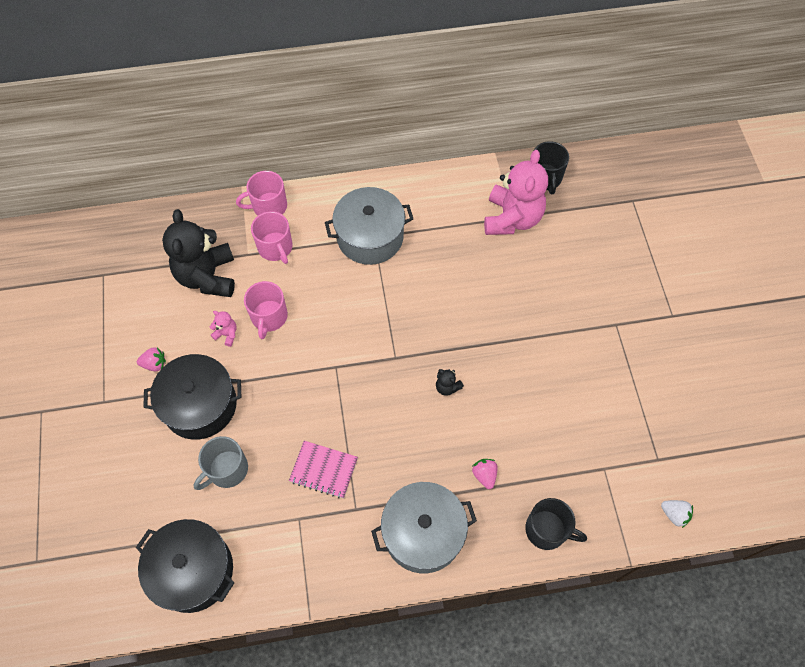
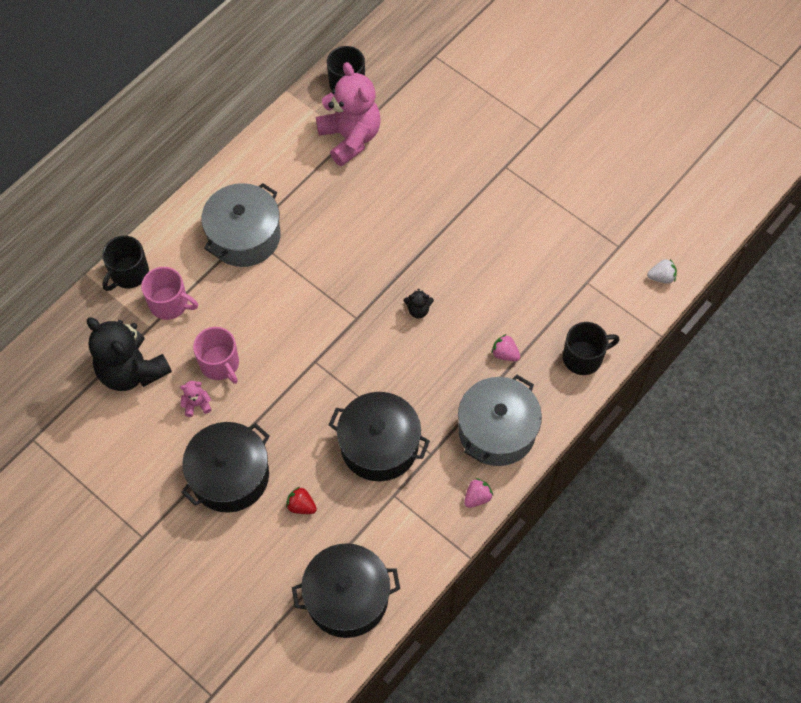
camera: 40 degrees left, 0 degrees up
pink strawberry [137,347,166,371] -> pink strawberry moved to [464,478,493,508]
grey mug [194,436,248,490] -> red strawberry [286,487,317,514]
pink mug [236,171,287,216] -> black mug [102,236,149,291]
pink notebook [289,441,358,498] -> black pot [329,392,430,481]

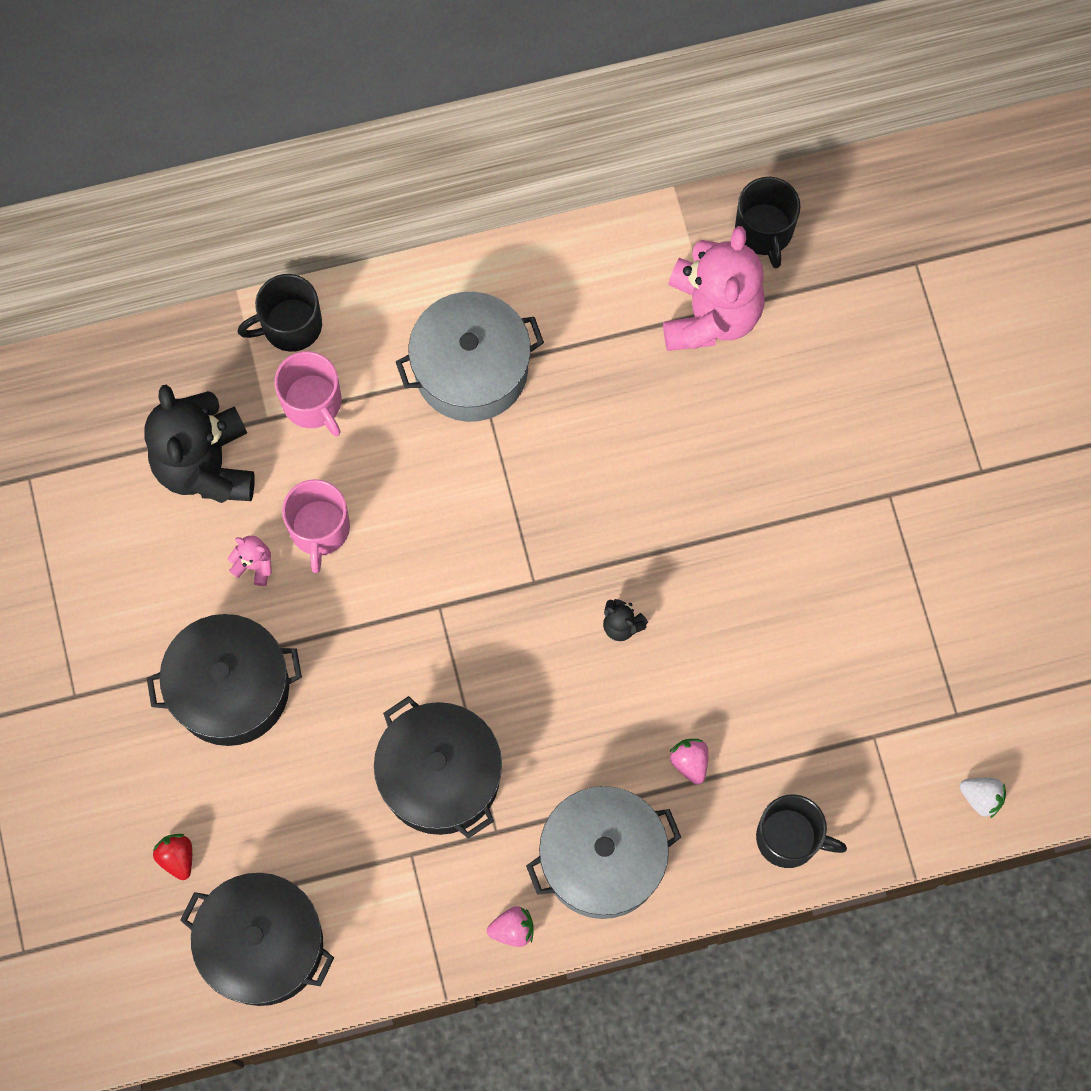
camera: 35 degrees right, 10 degrees up
red strawberry [286,487,317,514] -> red strawberry moved to [153,834,192,880]

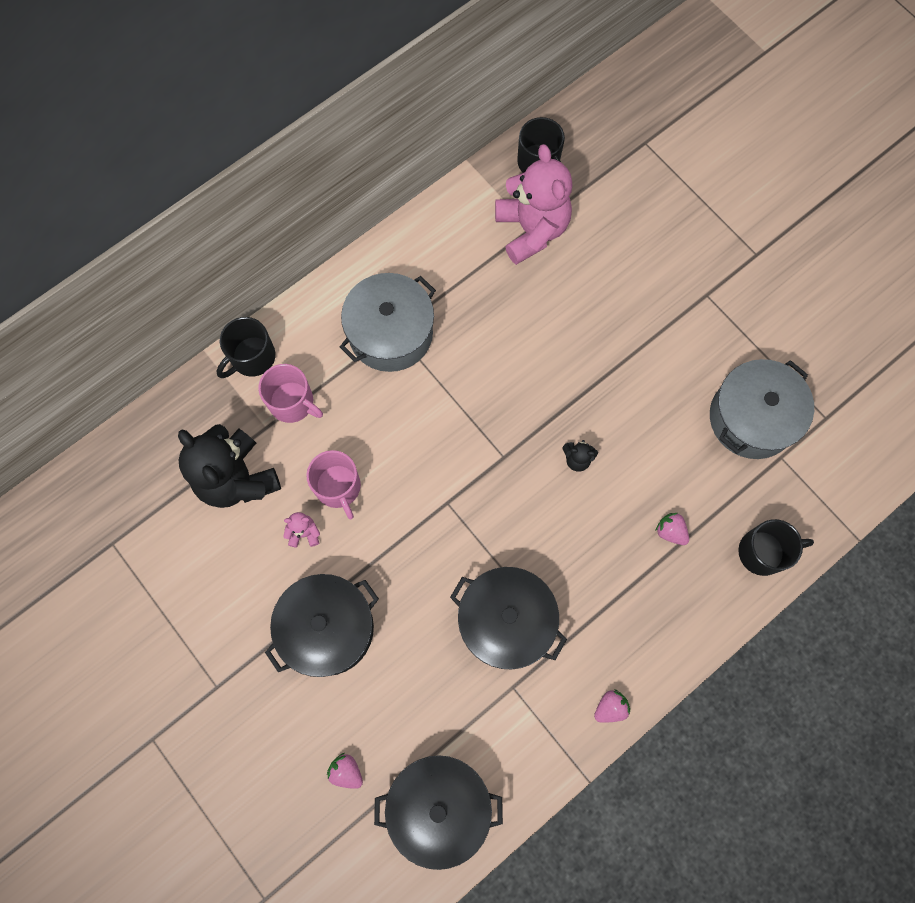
camera: 25 degrees left, 0 degrees up
red strawberry [153,834,192,880] -> pink strawberry [327,753,363,789]
grey pot [526,786,681,919] -> grey pot moved to [710,359,814,459]
white strawberry [960,778,1006,818] -> none

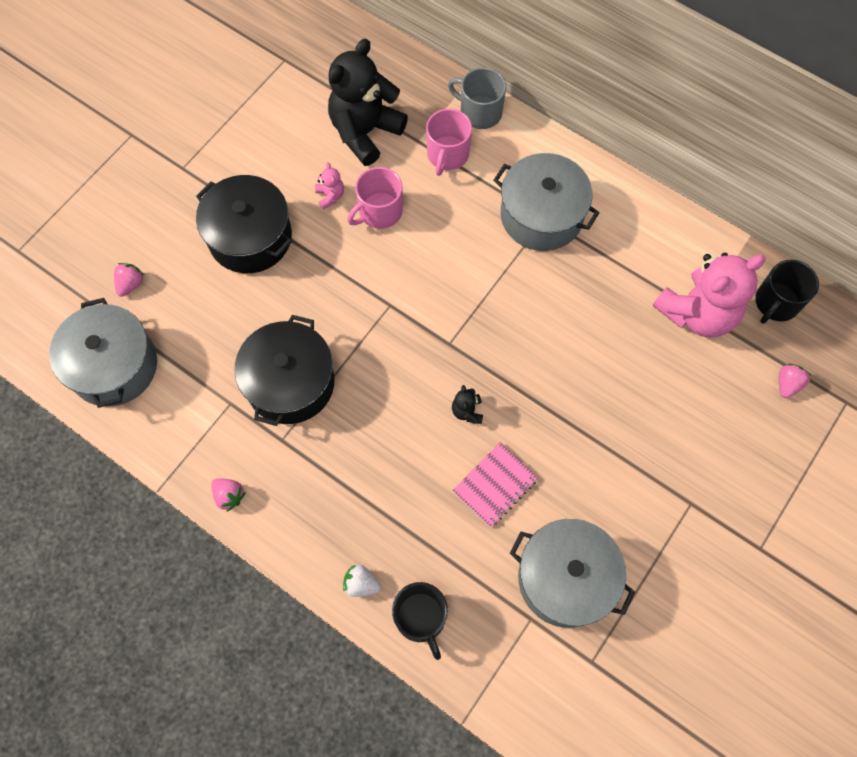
camera: 75 degrees right, 5 degrees down
black mug [217,317,276,378] -> grey mug [448,67,506,129]
black pot [374,755,503,870] -> grey pot [49,298,157,408]
pink strawberry [655,513,689,545] -> pink strawberry moved to [779,364,811,398]
none -> white strawberry [343,564,381,597]
none -> pink notebook [452,442,539,527]

